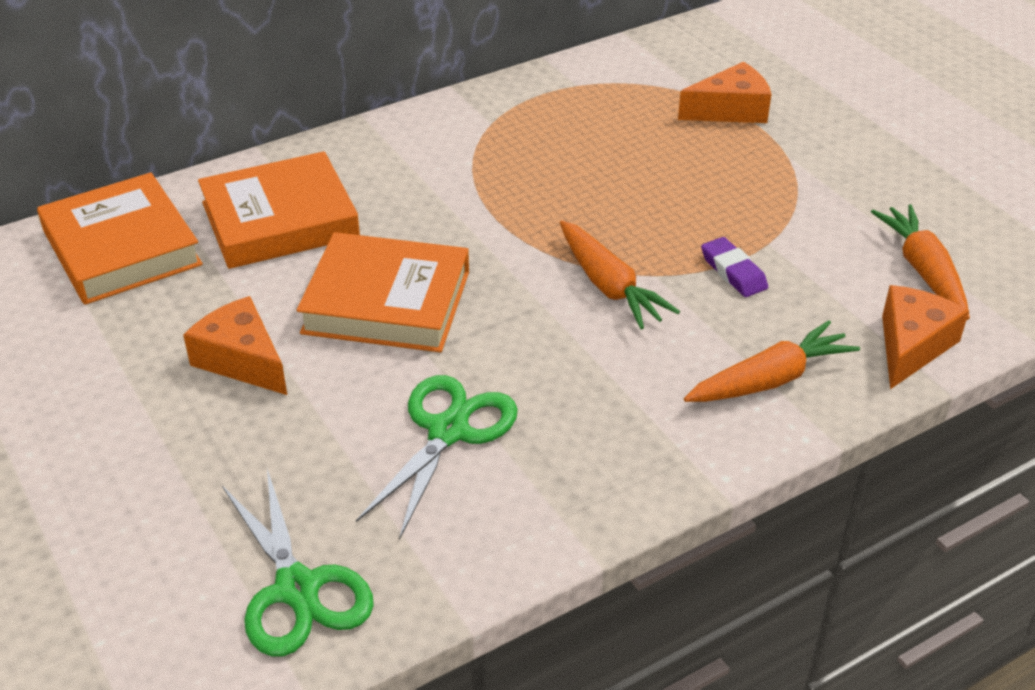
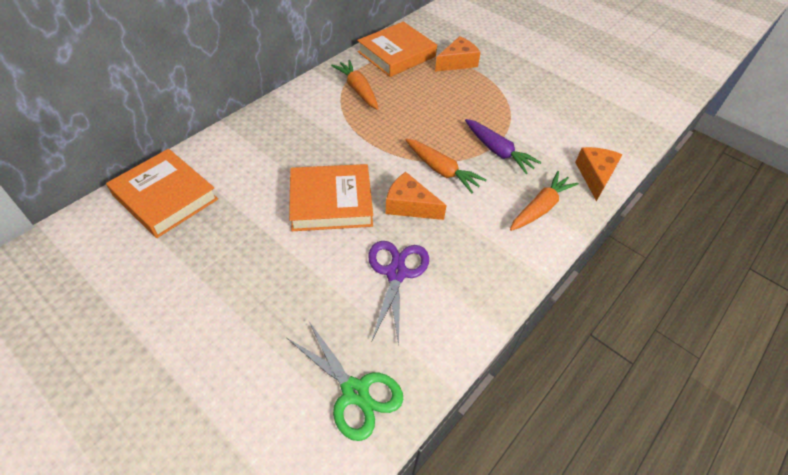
camera: 20 degrees left, 10 degrees up
orange cheese [183,296,287,395] -> orange cheese moved to [385,172,447,220]
orange book [198,151,360,269] -> orange book moved to [357,22,437,77]
green scissors [356,375,518,540] -> purple scissors [368,241,429,346]
purple eraser [701,237,768,297] -> purple carrot [465,119,541,174]
orange carrot [871,204,970,320] -> orange carrot moved to [331,60,379,110]

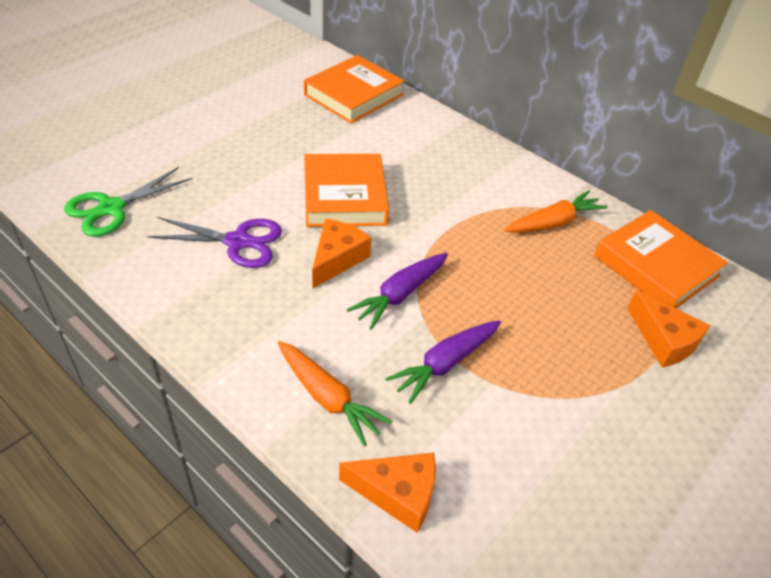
camera: 90 degrees right, 5 degrees down
orange carrot [405,138,487,193] -> purple carrot [347,253,448,330]

